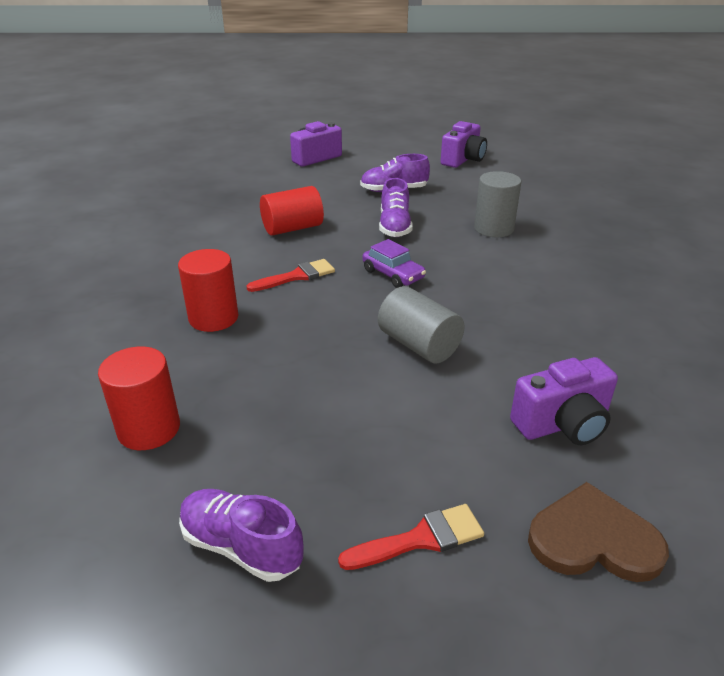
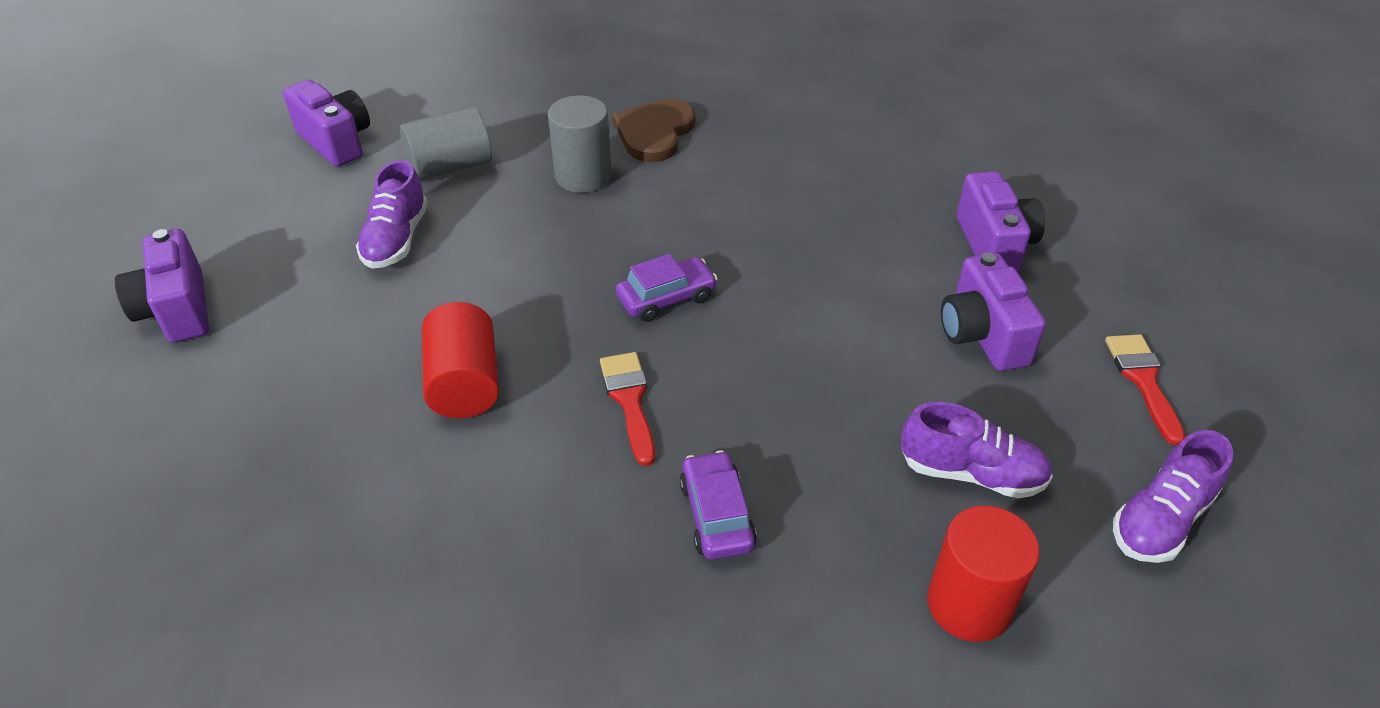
camera: 75 degrees left, 10 degrees up
red cylinder [178,249,238,332] -> purple car [680,450,757,560]
grey cylinder [378,286,465,363] -> grey cylinder moved to [400,106,492,181]
purple shoe [379,178,413,237] -> purple shoe moved to [901,402,1053,499]
brown heart [528,482,669,582] -> brown heart moved to [612,99,695,162]
none -> purple camera [941,253,1046,371]

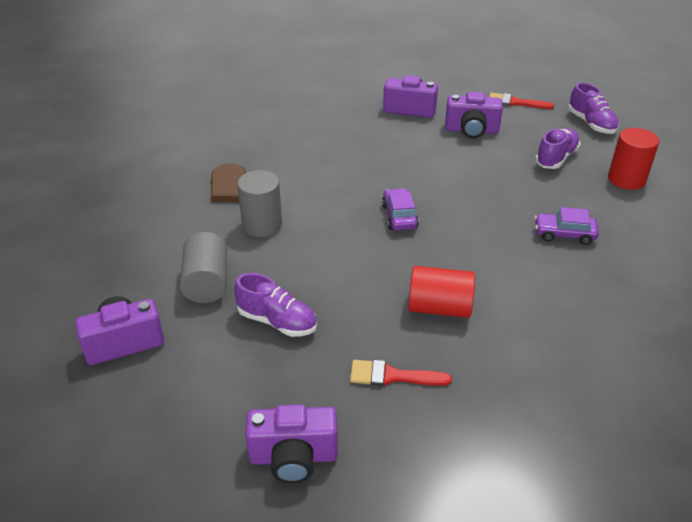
camera: 70 degrees left, 5 degrees down
red brush [600,352,655,466] -> red brush moved to [350,360,452,386]

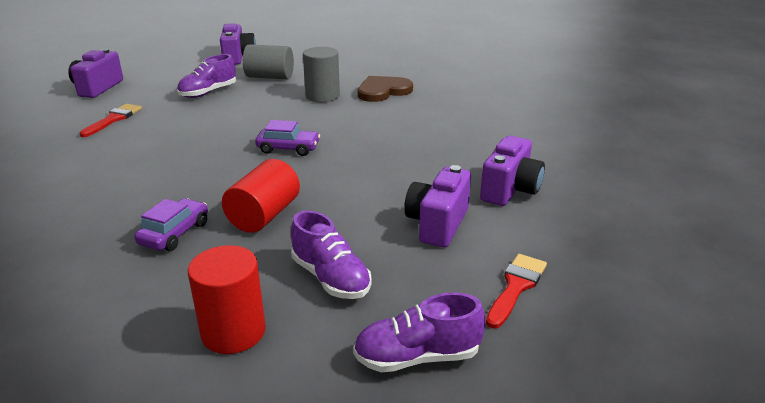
camera: 105 degrees right, 10 degrees down
red cylinder [408,266,475,318] -> red cylinder moved to [222,159,300,233]

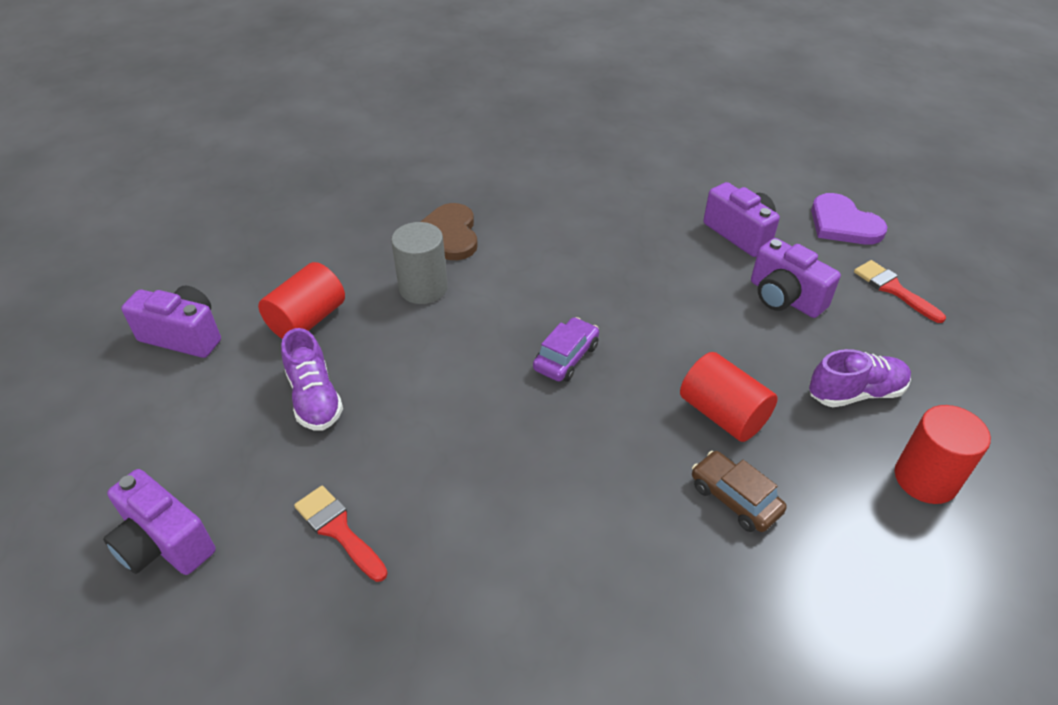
camera: 65 degrees left, 15 degrees up
purple car [134,198,208,251] -> brown car [692,451,787,532]
grey cylinder [243,44,294,79] -> red cylinder [258,262,345,339]
purple shoe [353,292,486,372] -> none
none -> purple heart [811,193,888,245]

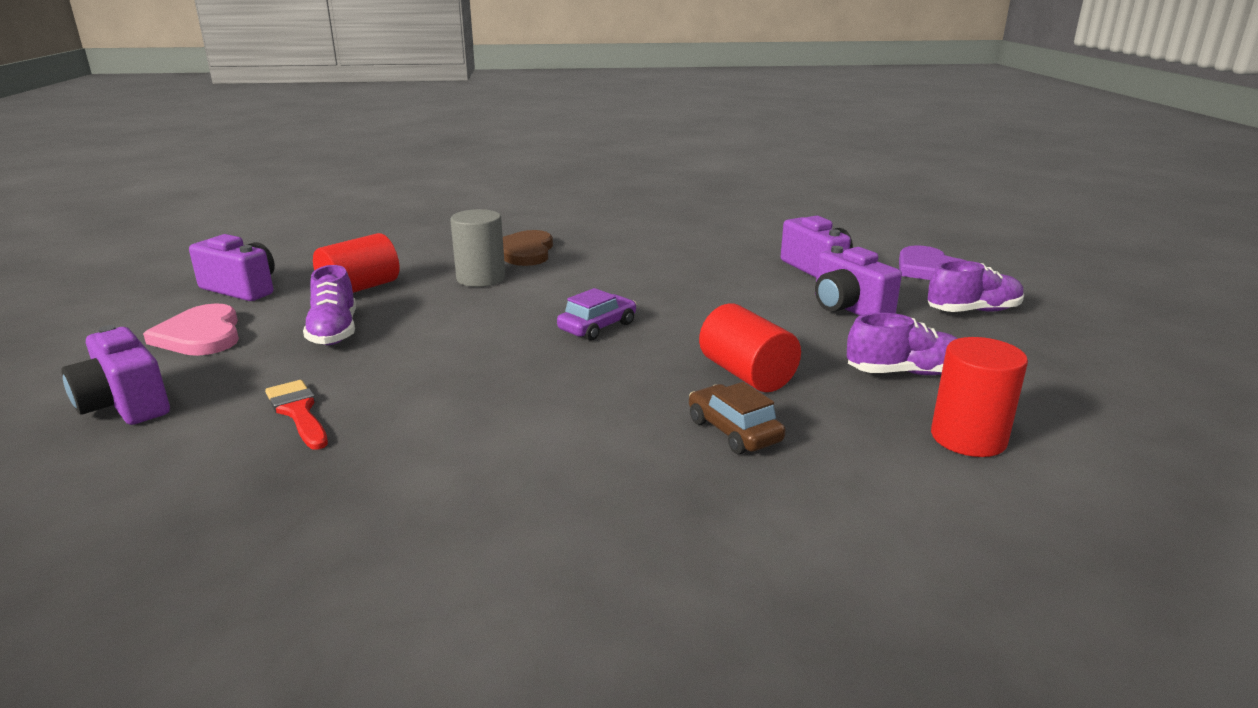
camera: 10 degrees right, 20 degrees down
red brush [854,260,946,323] -> purple shoe [928,261,1024,312]
none -> pink heart [143,303,239,356]

